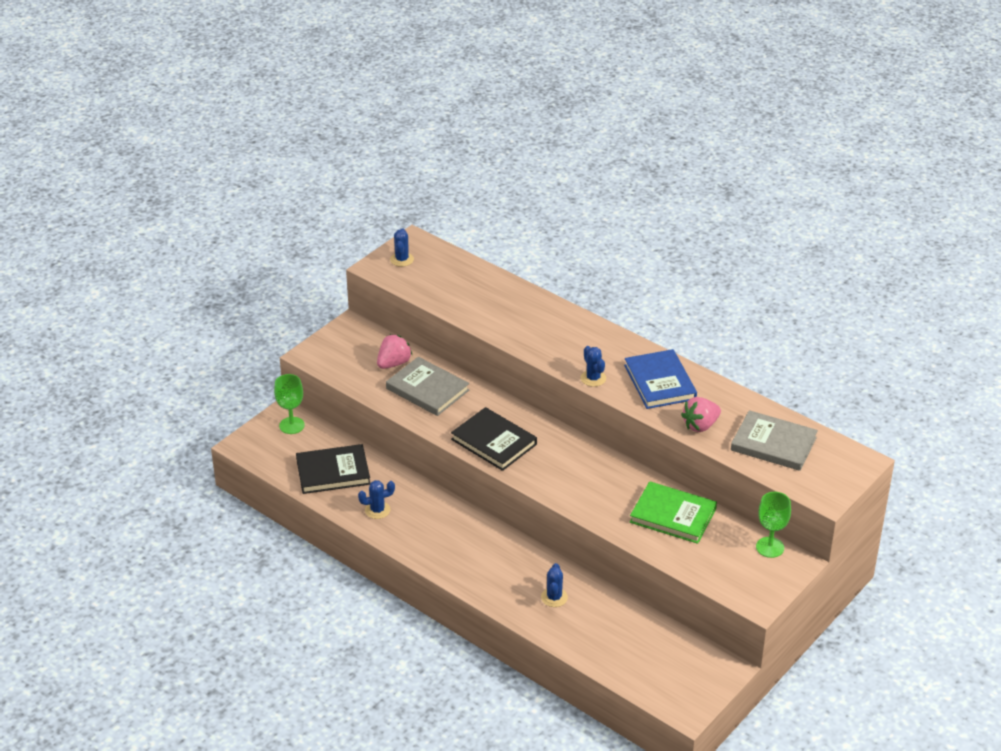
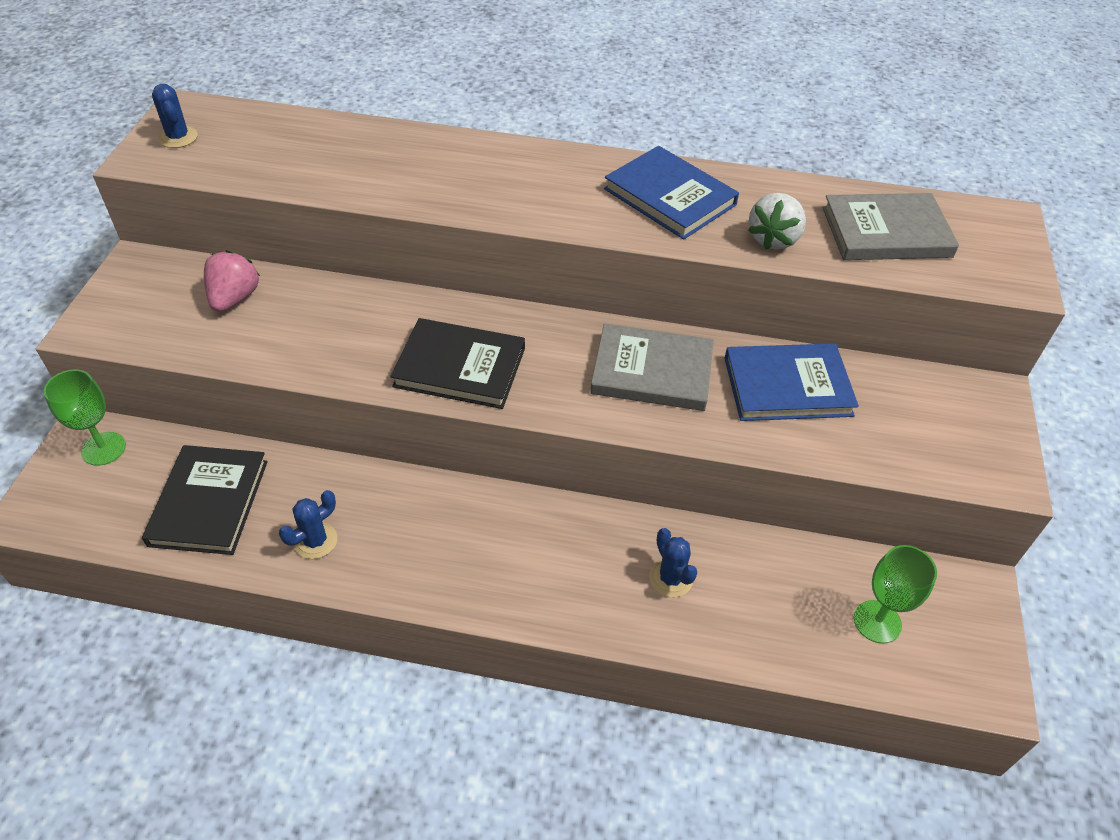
camera: 30 degrees left, 10 degrees up
black book [296,444,370,494] -> black book turned 45 degrees counterclockwise [142,445,268,555]
grey book [386,357,469,416] -> grey book moved to [590,324,714,411]
blue cactus [581,346,606,387] -> none
green book [630,481,717,544] -> blue book [725,344,859,421]
pink strawberry [681,397,721,432] -> white strawberry [748,193,806,250]
green goblet [756,492,791,558] -> green goblet moved to [854,545,937,644]

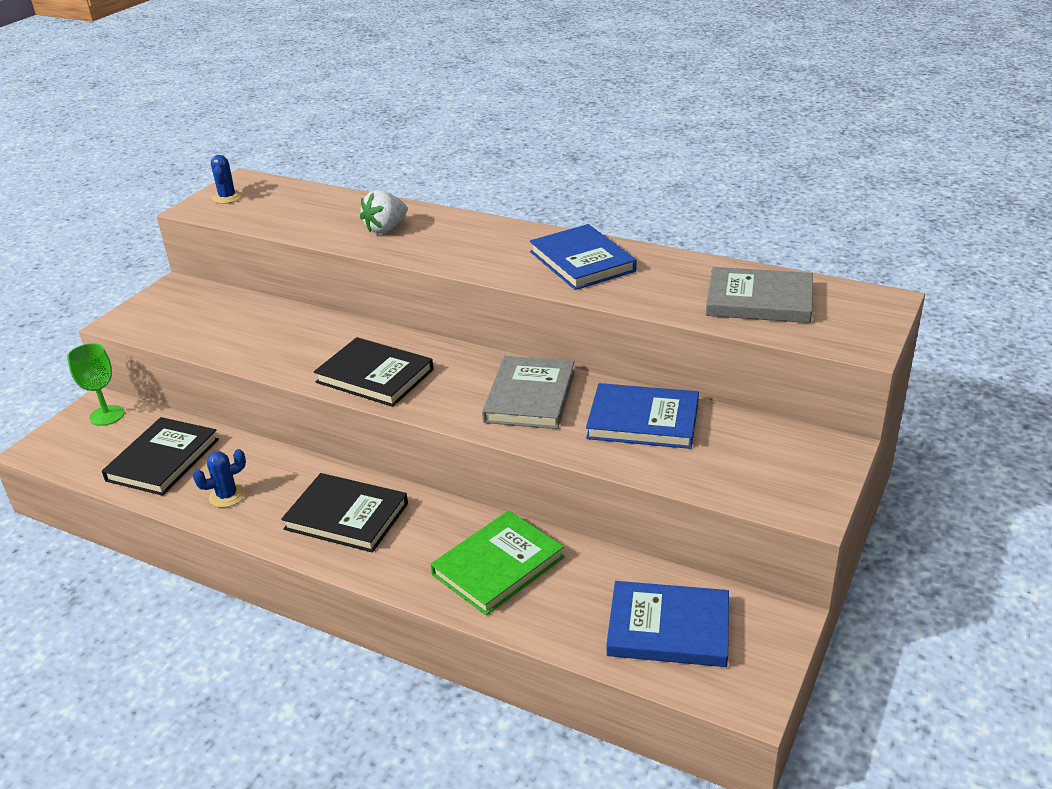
camera: 20 degrees right, 15 degrees down
pink strawberry [204,250,260,312] -> none
grey book [590,324,714,411] -> grey book turned 75 degrees clockwise [482,356,575,429]
blue cactus [649,528,697,597] -> green book [431,511,564,615]
white strawberry [748,193,806,250] -> white strawberry moved to [360,190,407,234]
green goblet [854,545,937,644] -> blue book [606,581,729,667]
none -> black book [281,473,408,553]

